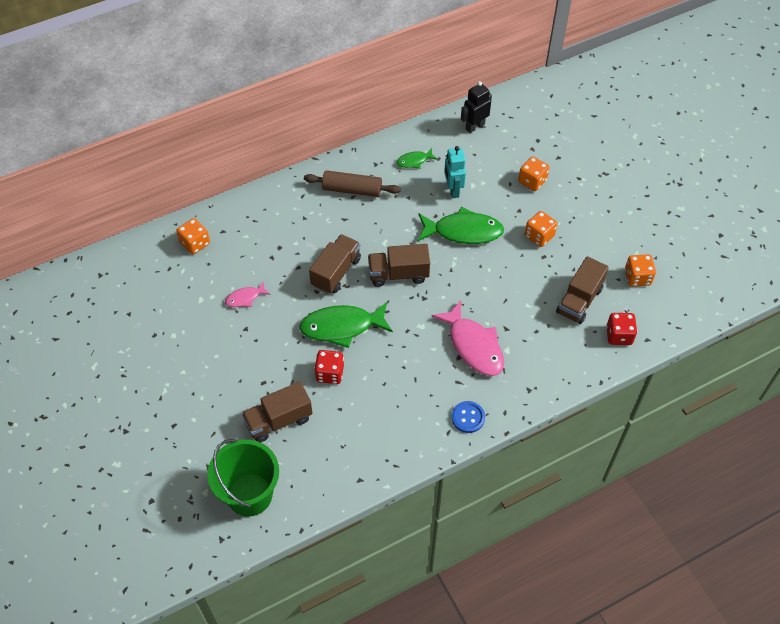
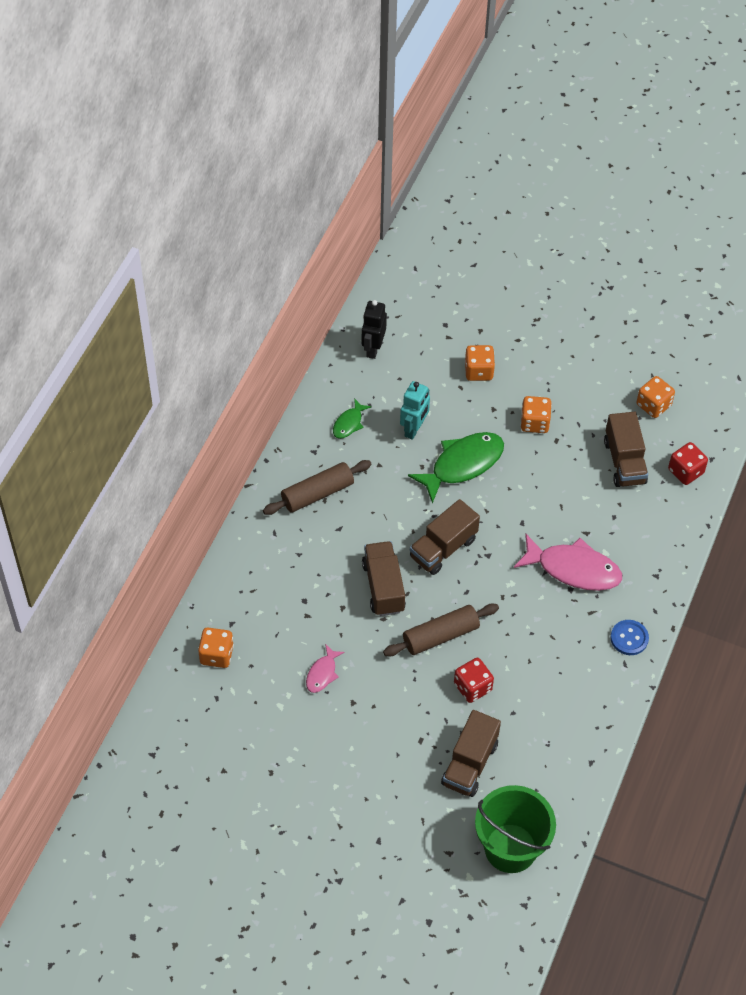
camera: 40 degrees left, 0 degrees up
green fish [299,302,393,348] -> brown rolling pin [383,604,499,656]
turquoise robot [444,146,466,198] -> turquoise robot turned 105 degrees counterclockwise [400,381,430,440]

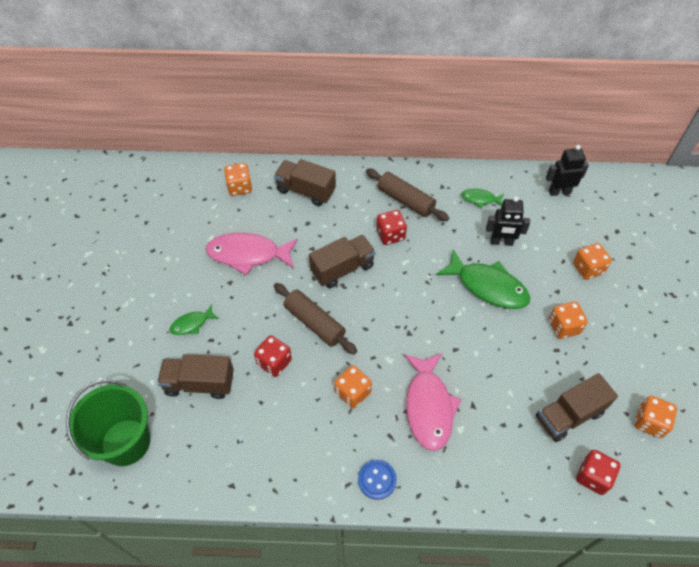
camera: 70 degrees right, 0 degrees up
pink fish [306,644,345,693] -> pink fish [206,233,298,275], size x1.99
turquoise robot [400,381,430,440] -> black robot [486,196,530,246]
brown truck [410,499,480,575] -> brown truck moved to [274,159,336,206]
none -> green fish [169,304,219,335]
none -> orange dice [334,365,372,408]
none -> red dice [376,210,407,245]

